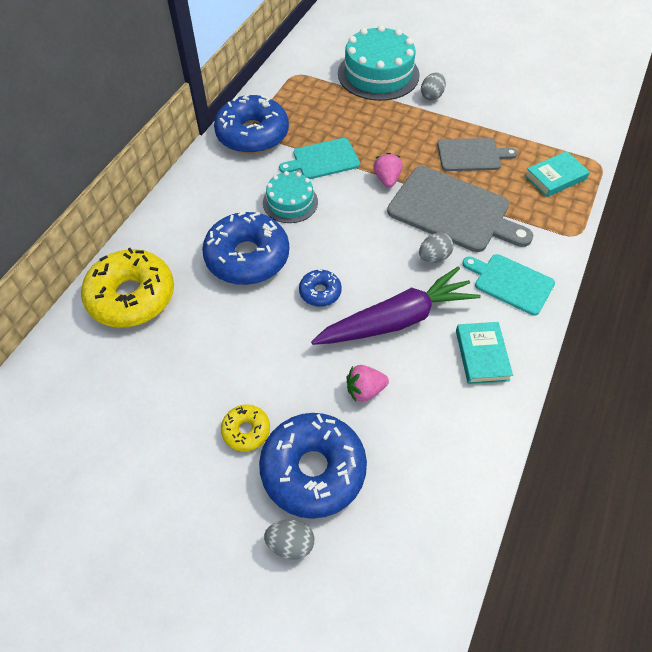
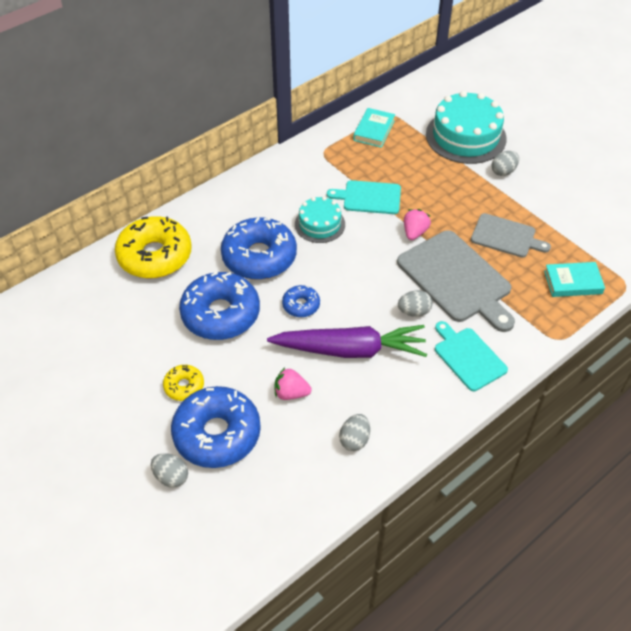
camera: 25 degrees right, 5 degrees down
blue donut [214,93,289,154] -> blue donut moved to [179,272,260,340]
turquoise book [456,322,513,384] -> turquoise book moved to [353,108,395,148]
none -> grey egg [339,414,370,451]

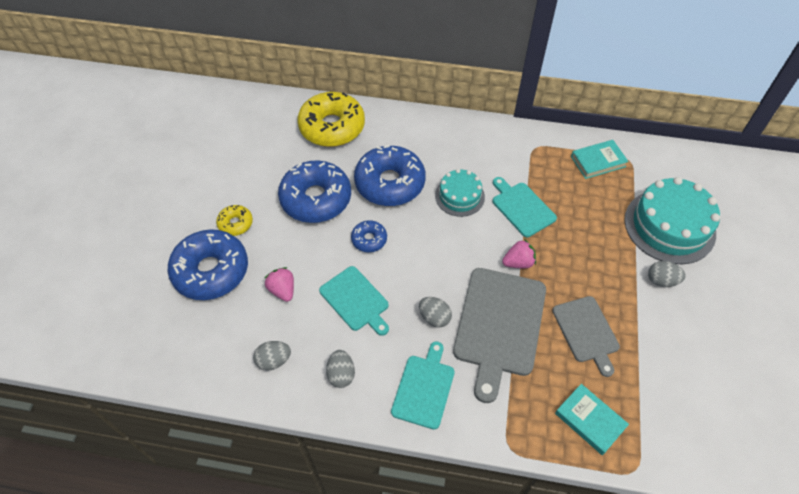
camera: 50 degrees right, 5 degrees up
grey egg [151,453,188,488] -> grey egg moved to [326,350,355,388]
purple carrot [267,325,427,358] -> turquoise cutting board [319,266,389,336]

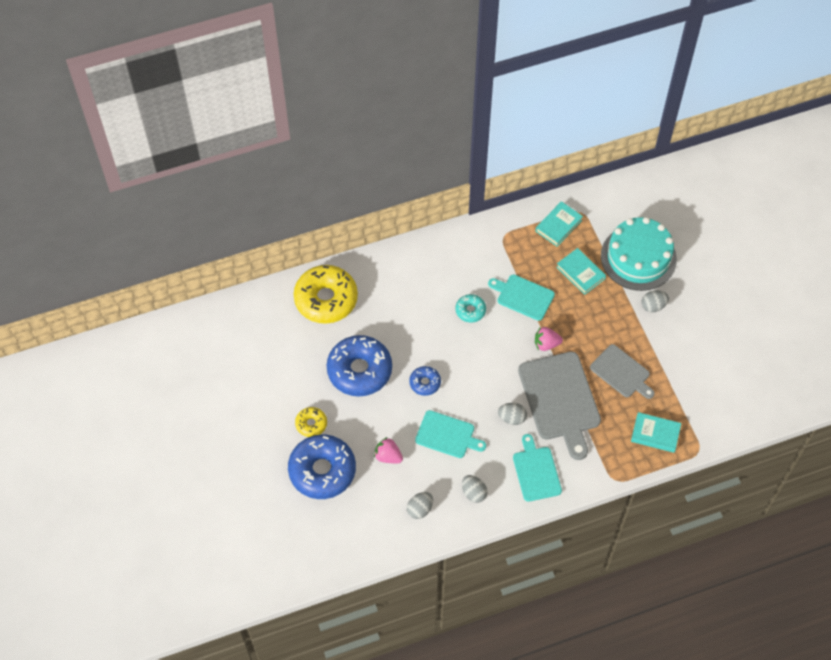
camera: 30 degrees left, 5 degrees up
blue donut [354,145,426,206] -> none
turquoise cake [435,169,485,217] -> turquoise donut [455,294,486,323]
pink strawberry [502,239,536,268] -> pink strawberry turned 135 degrees counterclockwise [535,327,563,351]
none -> turquoise book [557,248,606,295]

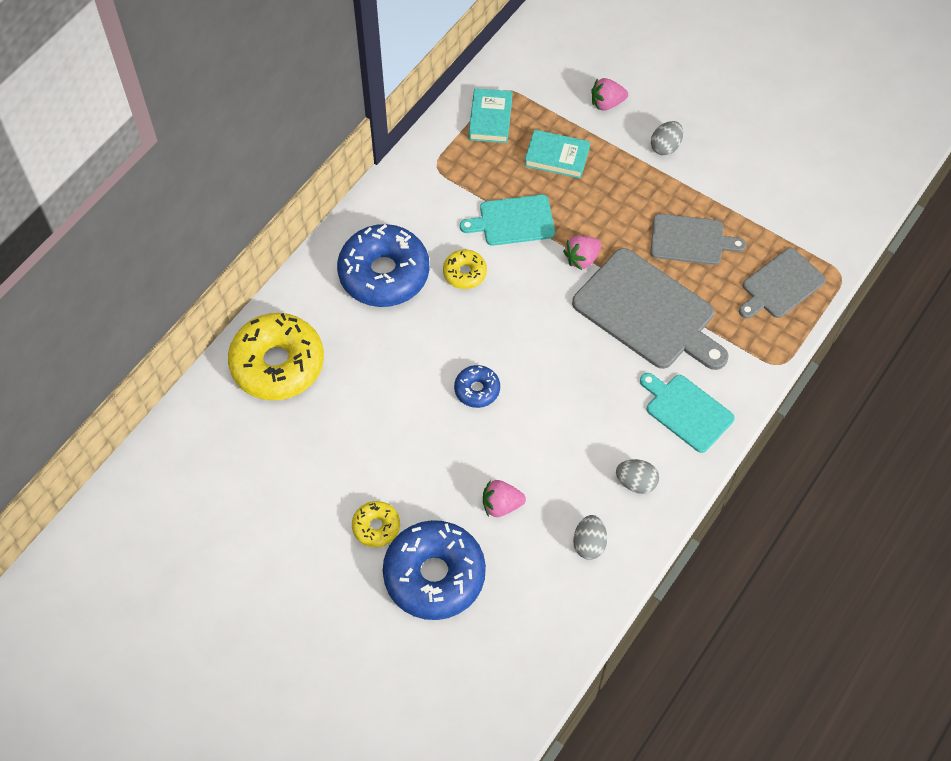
camera: 35 degrees left, 0 degrees up
blue donut [327,335,392,396] -> blue donut moved to [337,224,430,307]
turquoise cutting board [415,410,486,458] -> none
turquoise donut [455,294,486,323] -> yellow donut [443,249,487,289]
grey egg [498,403,527,425] -> none
turquoise cake [601,217,677,291] -> pink strawberry [591,78,628,111]
turquoise book [631,412,681,453] -> grey cutting board [739,248,826,318]

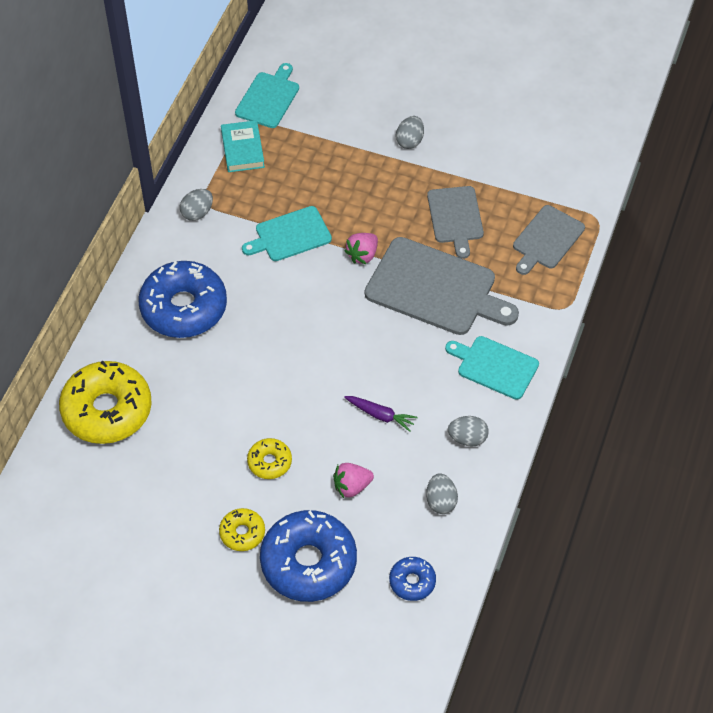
camera: 15 degrees left, 5 degrees down
yellow donut [443,249,487,289] -> yellow donut moved to [247,438,292,479]
blue donut [454,365,500,408] -> blue donut moved to [389,557,436,601]
turquoise book [525,130,590,179] -> none
pink strawberry [591,78,628,111] -> none
grey cutting board [650,214,746,265] -> grey cutting board turned 90 degrees clockwise [427,186,484,259]
none -> grey egg [180,189,213,221]
none -> turquoise cutting board [235,63,299,128]
none -> purple carrot [344,396,418,432]

